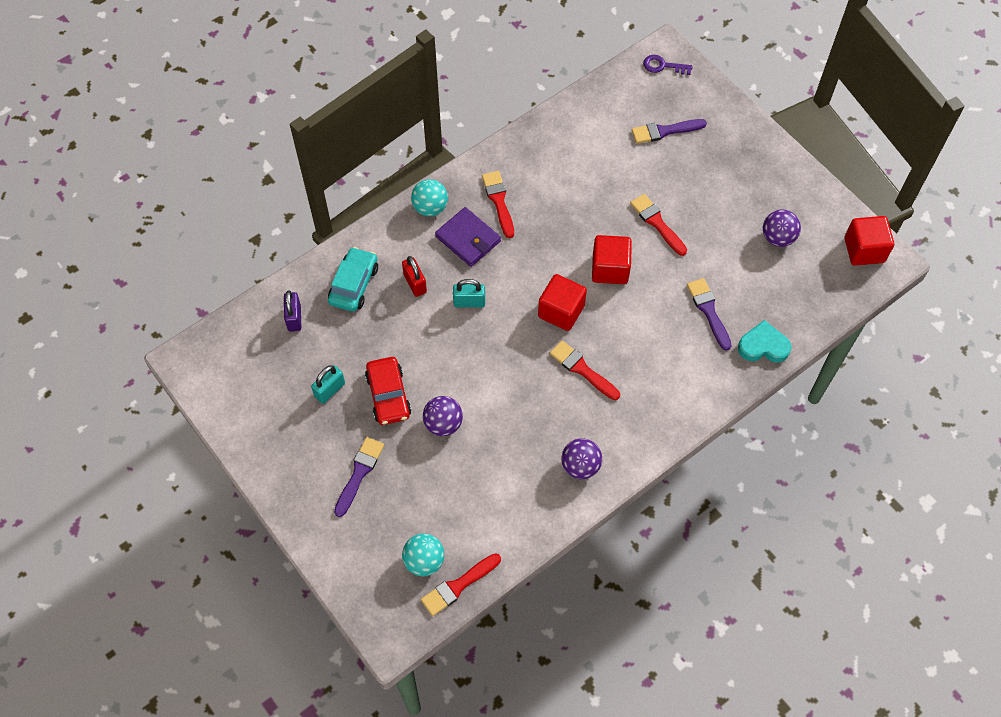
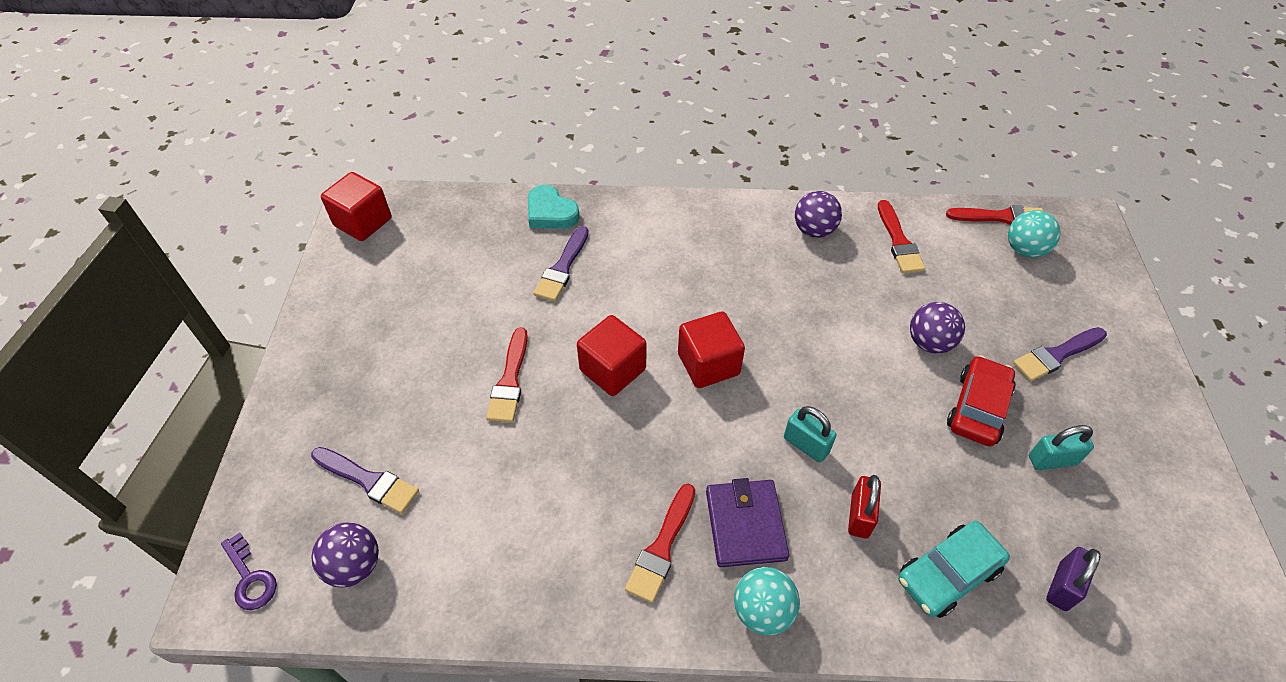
camera: 140 degrees left, 10 degrees down
red brush [550,341,620,400] -> red brush moved to [878,200,925,273]
purple ball [763,209,801,247] -> purple ball moved to [312,522,379,588]

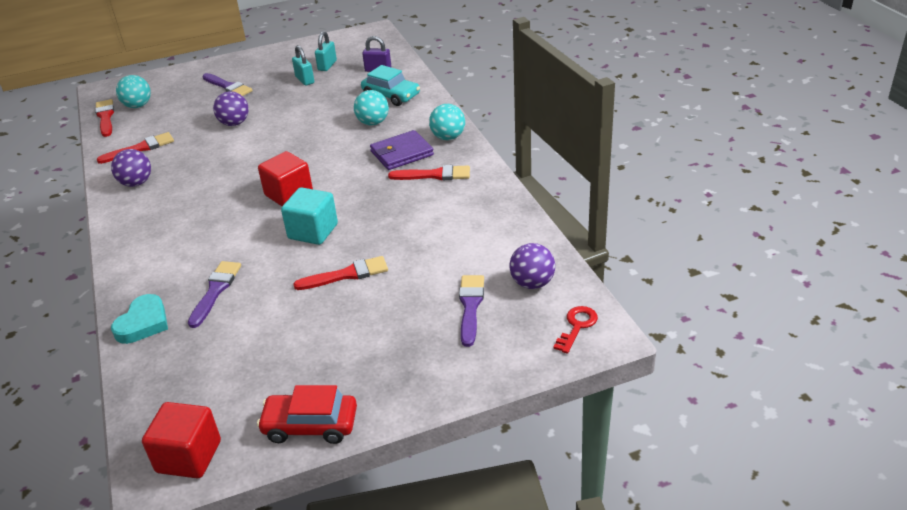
camera: 110 degrees left, 15 degrees down
purple key [221,532,277,610] -> red key [553,306,598,354]
purple brush [534,226,589,302] -> purple brush turned 75 degrees counterclockwise [188,261,241,328]
red cube [577,315,646,396] -> turquoise cube [281,187,338,245]
turquoise padlock [784,406,837,462] -> turquoise padlock moved to [315,31,337,71]
red padlock [848,475,881,538] -> turquoise ball [354,90,389,125]
red car [947,355,1016,447] -> red car moved to [257,385,357,444]

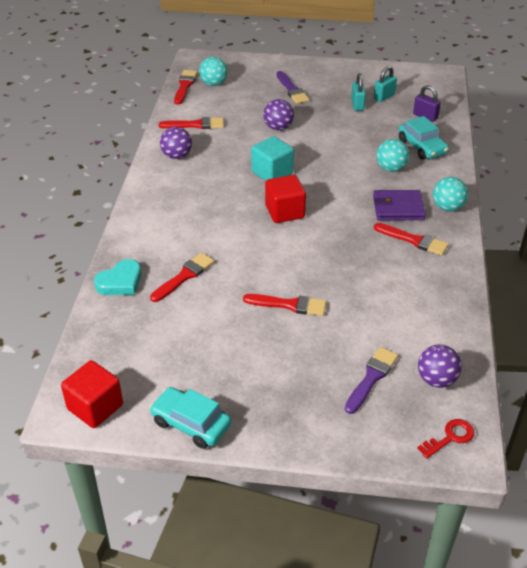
camera: 25 degrees right, 5 degrees up
purple brush [188,261,241,328] -> red brush [150,253,214,302]
red car [257,385,357,444] -> turquoise car [150,387,231,449]
turquoise cube [281,187,338,245] -> turquoise cube moved to [251,136,294,181]

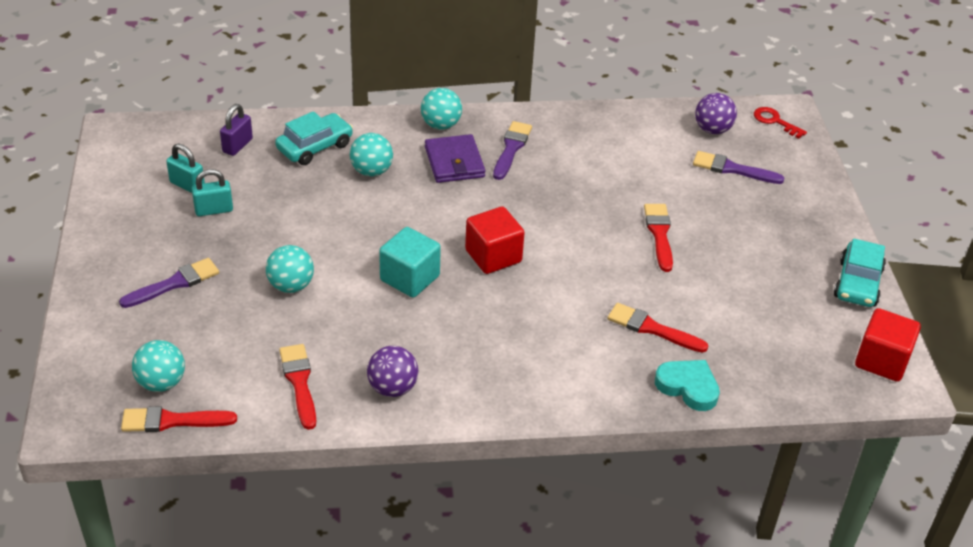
camera: 105 degrees left, 0 degrees up
purple ball [263,99,294,130] -> turquoise ball [266,245,314,293]
red brush [374,223,449,256] -> purple brush [493,121,532,180]

